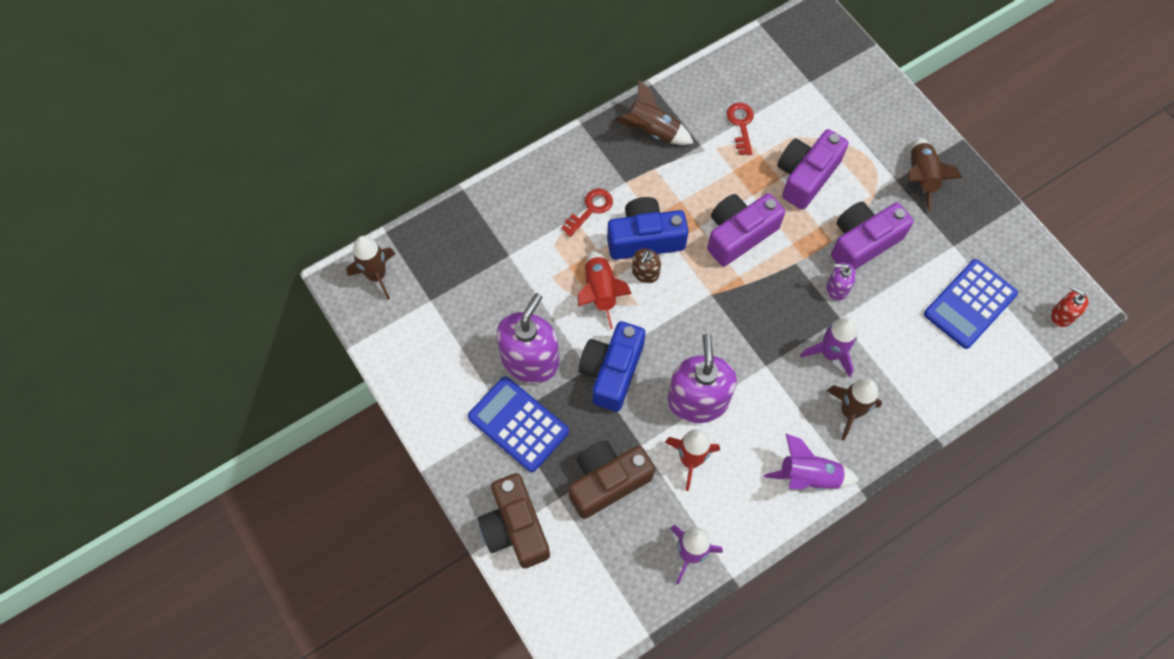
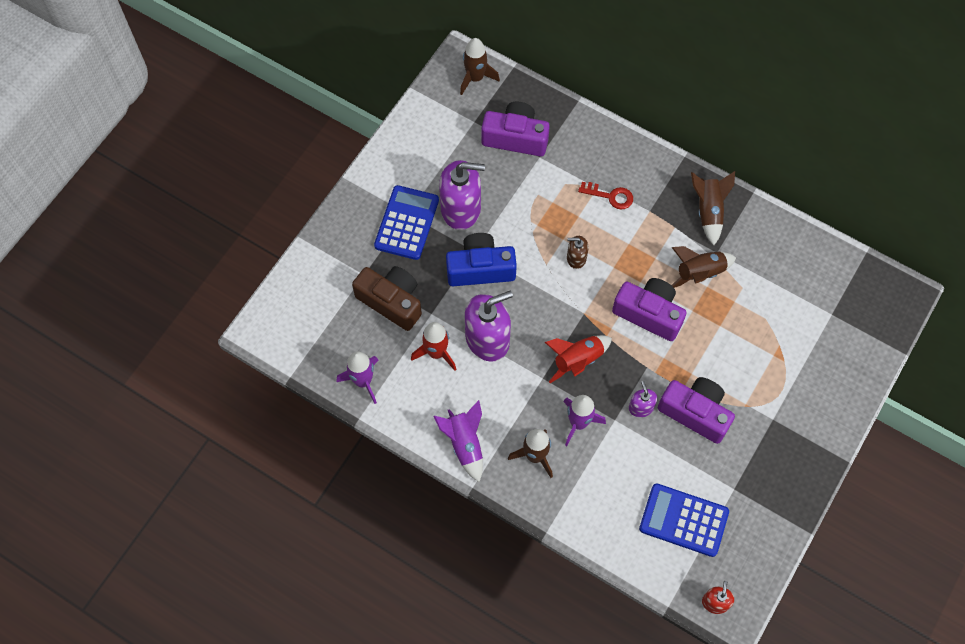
camera: 65 degrees right, 0 degrees up
brown camera [478,473,550,568] -> none
red rocket [578,250,632,329] -> red rocket moved to [545,335,612,383]
blue camera [607,197,688,260] -> none
red key [727,103,754,155] -> none
purple camera [777,129,849,210] -> purple camera moved to [481,102,550,157]
brown rocket [908,138,962,212] -> brown rocket moved to [671,246,736,288]

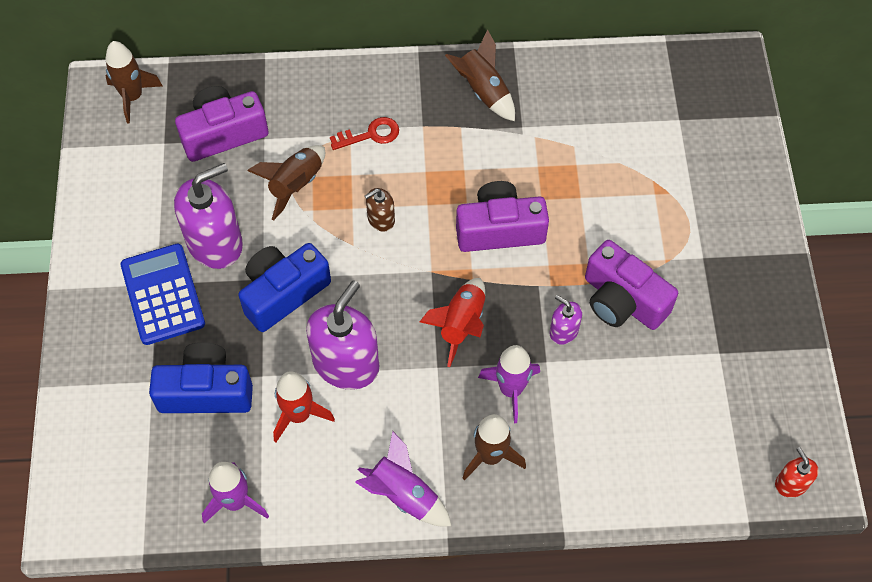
camera: 35 degrees left, 5 degrees down
brown camera [352,266,422,331] -> blue camera [149,342,253,413]
blue calculator [639,483,729,557] -> none
purple camera [658,377,735,444] -> purple camera turned 135 degrees counterclockwise [585,240,678,330]
brown rocket [671,246,736,288] -> brown rocket moved to [247,145,325,220]

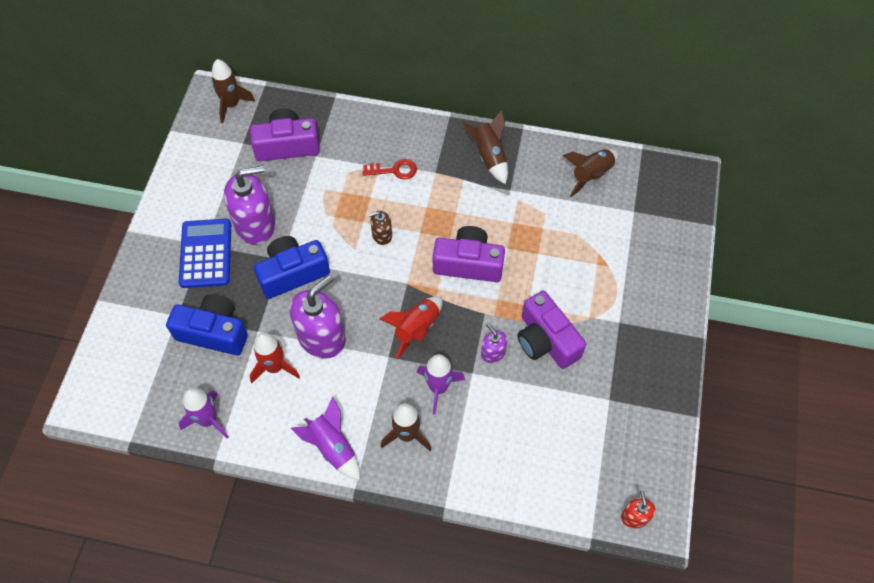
camera: 15 degrees right, 0 degrees up
brown rocket [247,145,325,220] -> brown rocket moved to [563,149,618,197]

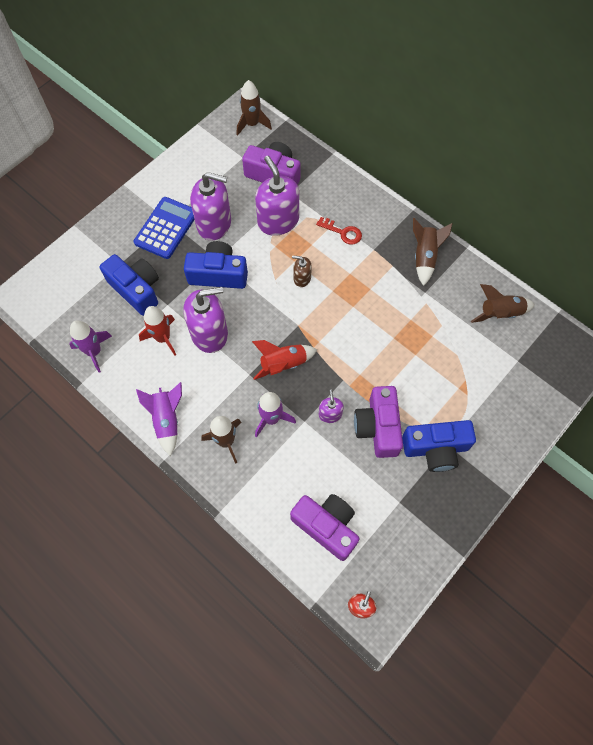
camera: 30 degrees right, 5 degrees up
purple camera [433,226,505,282] -> purple camera moved to [290,494,359,561]
none -> purple soap dispenser [255,156,299,236]
none -> blue camera [402,420,476,472]

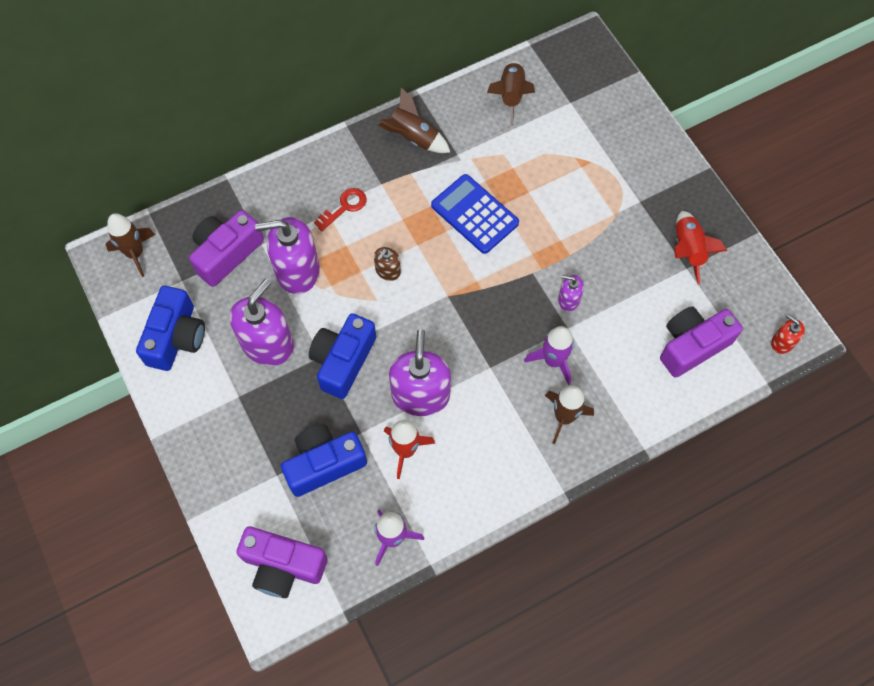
camera: 70 degrees left, 0 degrees up
blue calculator [134,197,195,259] -> blue calculator moved to [431,174,519,254]
purple rocket [136,382,182,456] -> none
red rocket [252,340,317,380] -> red rocket moved to [674,211,727,284]
purple camera [354,386,403,458] -> purple camera moved to [237,527,328,598]
blue camera [402,420,476,472] -> blue camera moved to [136,286,205,371]

